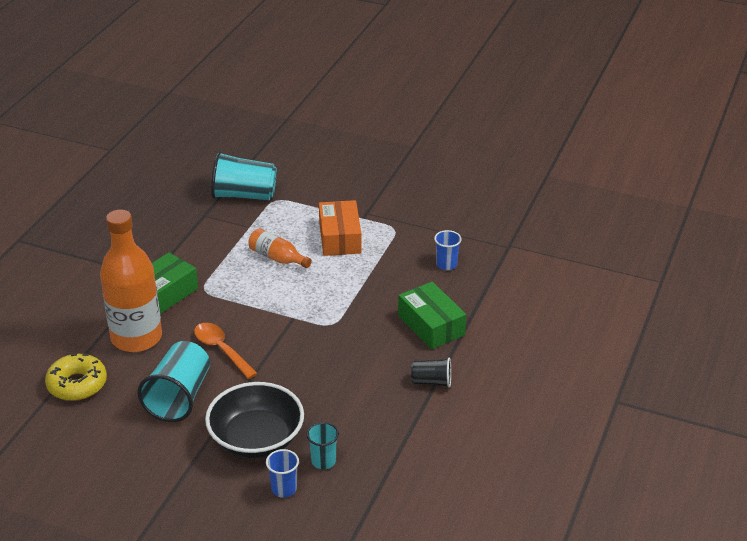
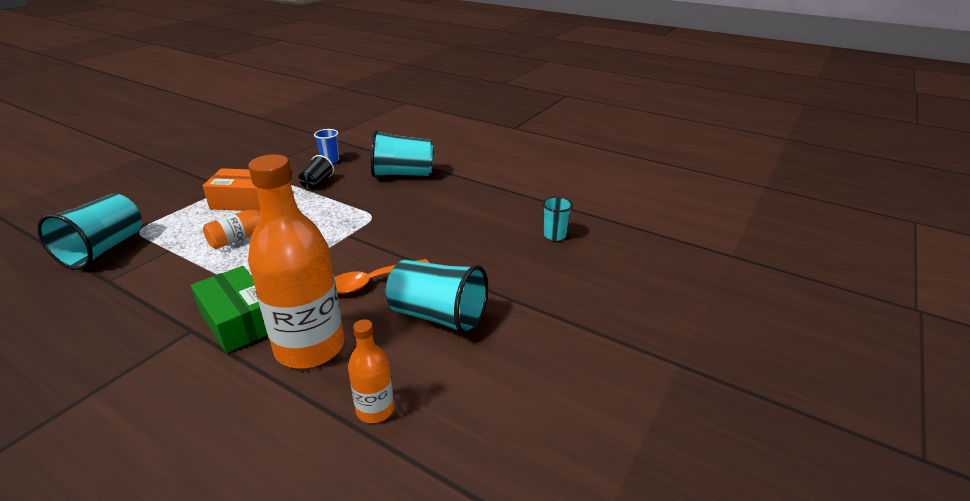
camera: 80 degrees left, 5 degrees down
yellow donut [45,354,107,401] -> orange bottle [348,319,394,423]
black bowl [205,382,304,458] -> none
blue cup [266,449,299,498] -> none
green box [398,282,466,349] -> turquoise cup [371,130,434,177]
black cup [411,358,451,388] -> black cup moved to [298,155,334,190]

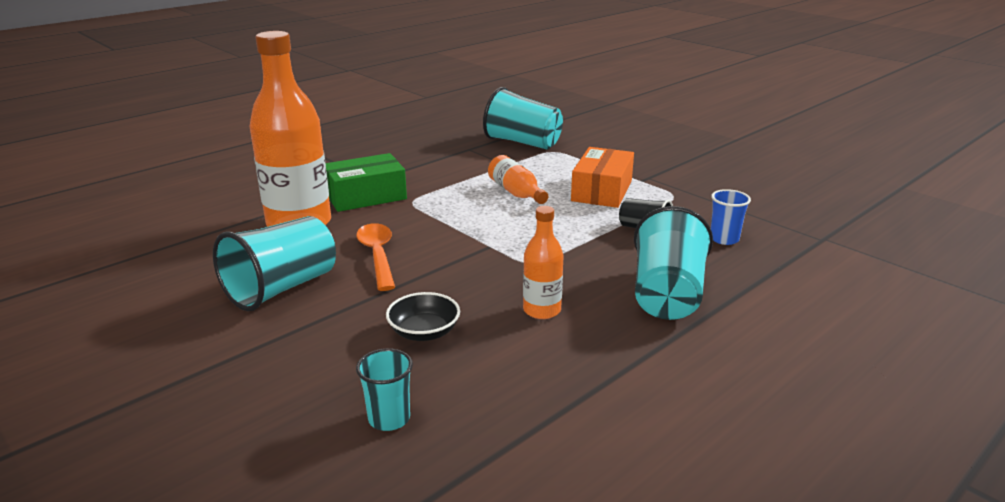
camera: 105 degrees right, 5 degrees down
orange bottle [348,319,394,423] -> orange bottle moved to [523,206,563,319]
none -> black bowl [386,292,460,341]

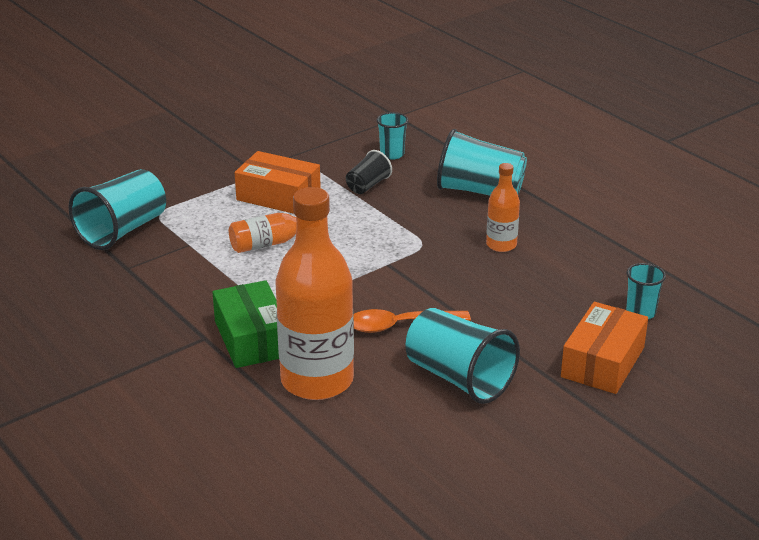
camera: 85 degrees left, 5 degrees up
black bowl [386,292,460,341] -> none
blue cup [711,189,751,245] -> turquoise cup [376,112,408,160]
none -> orange box [561,302,648,394]

